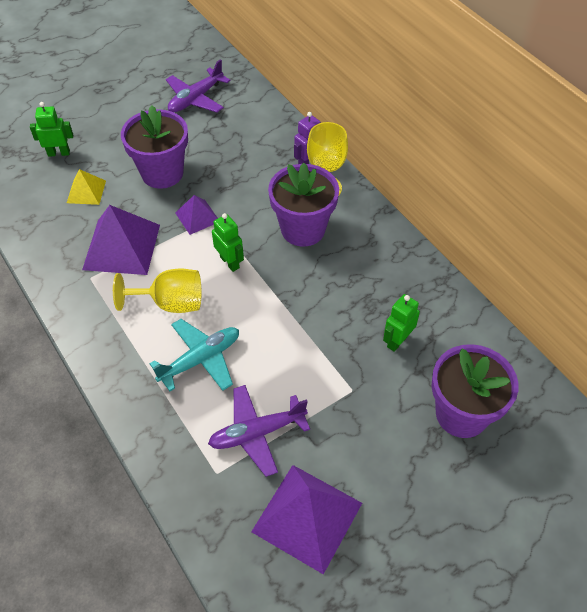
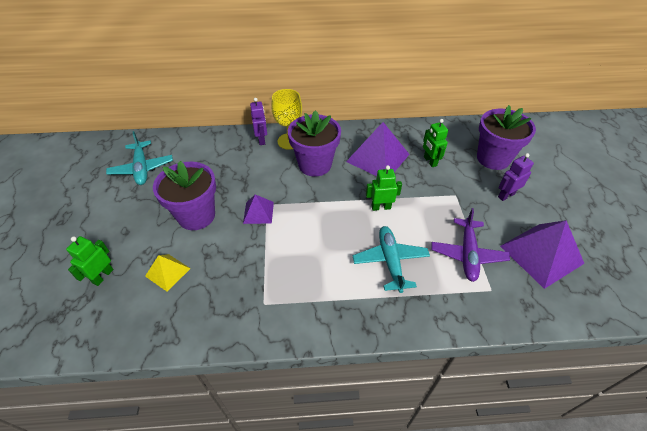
camera: 60 degrees left, 5 degrees down
purple pyramid [82,205,160,275] -> purple pyramid moved to [346,122,410,176]
yellow goblet [113,269,201,313] -> none
purple plane [166,59,230,112] -> turquoise plane [106,131,173,185]
green robot [212,213,244,272] -> green robot moved to [366,165,402,211]
none -> purple robot [498,153,534,201]

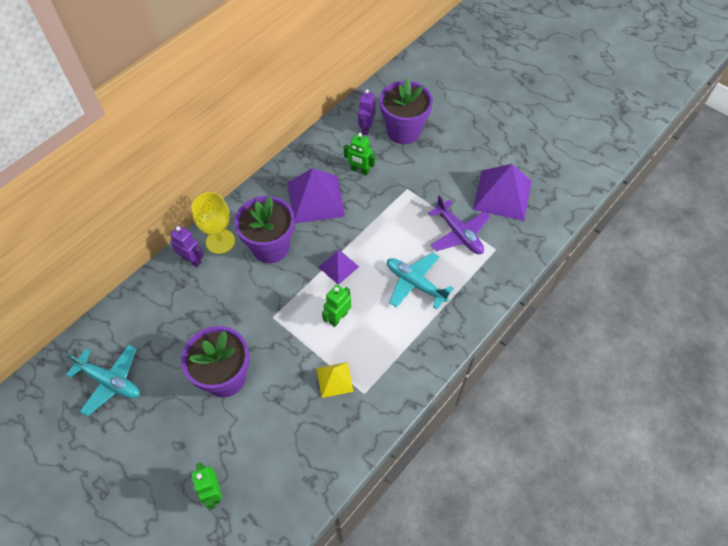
camera: 45 degrees left, 10 degrees up
yellow pyramid [145,254,191,291] -> yellow pyramid moved to [316,362,354,398]
purple pyramid [243,194,274,224] -> purple pyramid moved to [318,250,359,285]
green robot [366,165,402,211] -> green robot moved to [322,285,351,327]
purple robot [498,153,534,201] -> purple robot moved to [358,89,376,135]

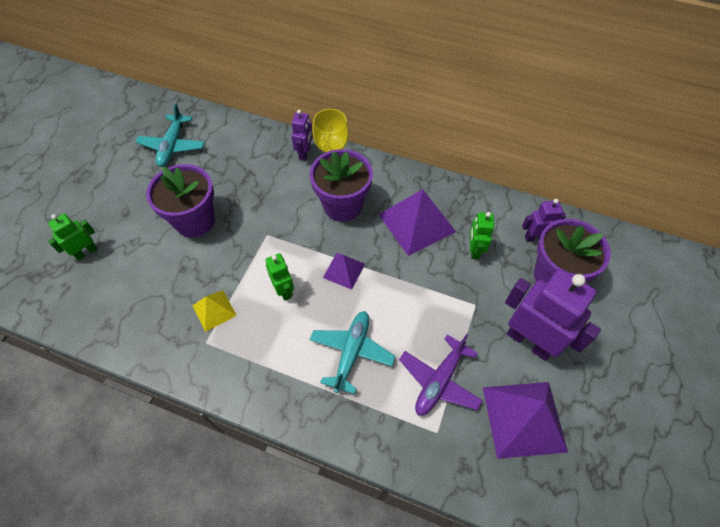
camera: 70 degrees right, 0 degrees up
green robot [322,285,351,327] -> green robot turned 45 degrees clockwise [266,253,294,301]
none -> purple robot [505,269,601,361]

